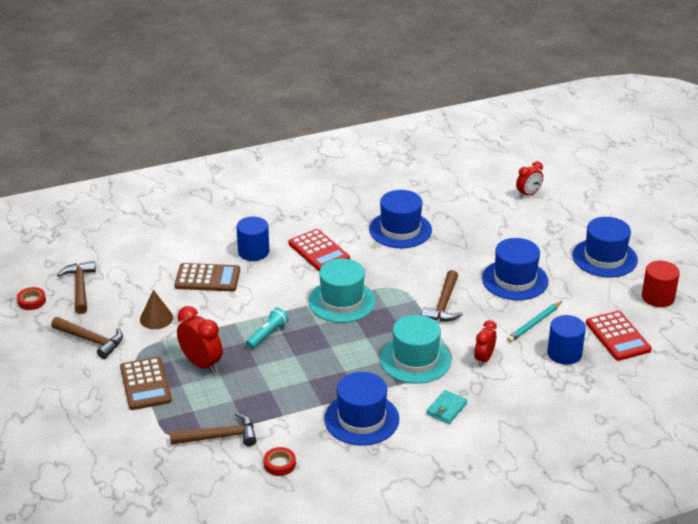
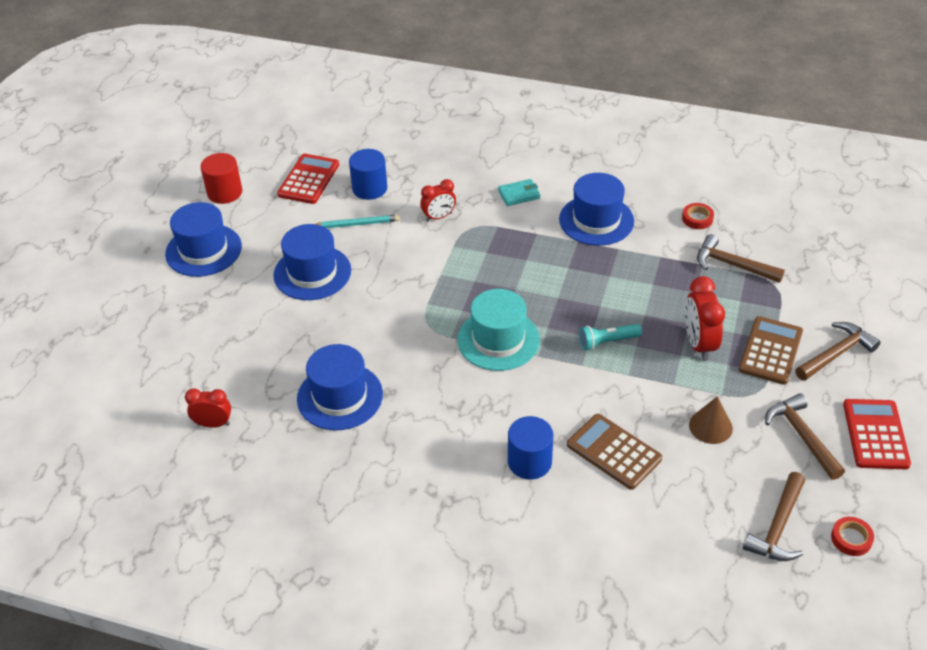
camera: 140 degrees left, 10 degrees up
red calculator [288,229,350,271] -> red calculator moved to [843,399,911,469]
turquoise hat [380,315,451,384] -> none
brown hammer [421,270,463,322] -> brown hammer moved to [795,322,881,381]
red clock [516,161,543,198] -> red clock moved to [185,388,231,428]

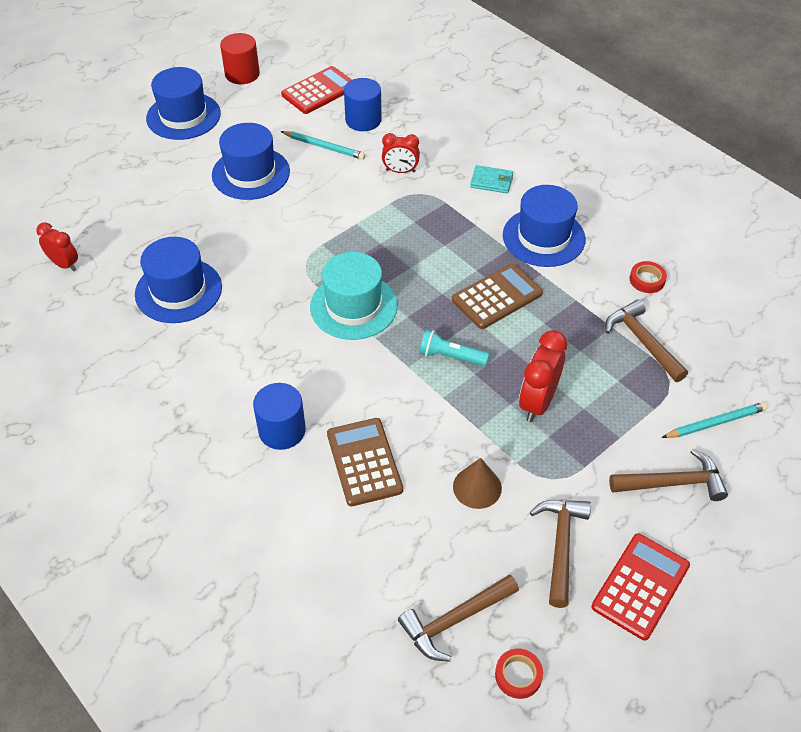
camera: 30 degrees right, 5 degrees up
brown calculator [739,316,803,385] -> brown calculator moved to [452,263,543,329]
none -> turquoise pencil [661,402,768,438]

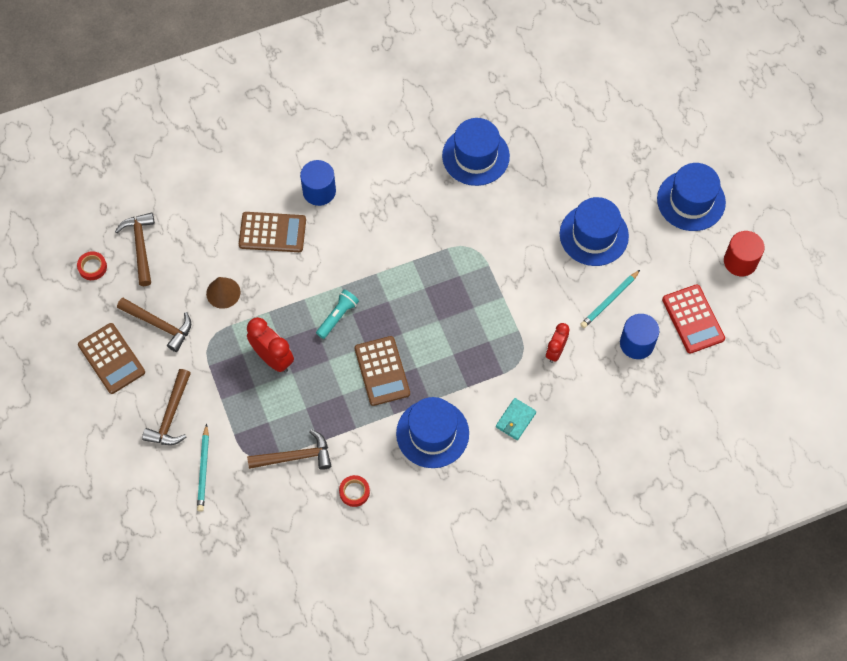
camera: 110 degrees right, 15 degrees up
red clock [36,222,78,271] -> none
turquoise hat [310,252,398,340] -> none
red calculator [591,533,690,641] -> brown calculator [78,323,145,394]

